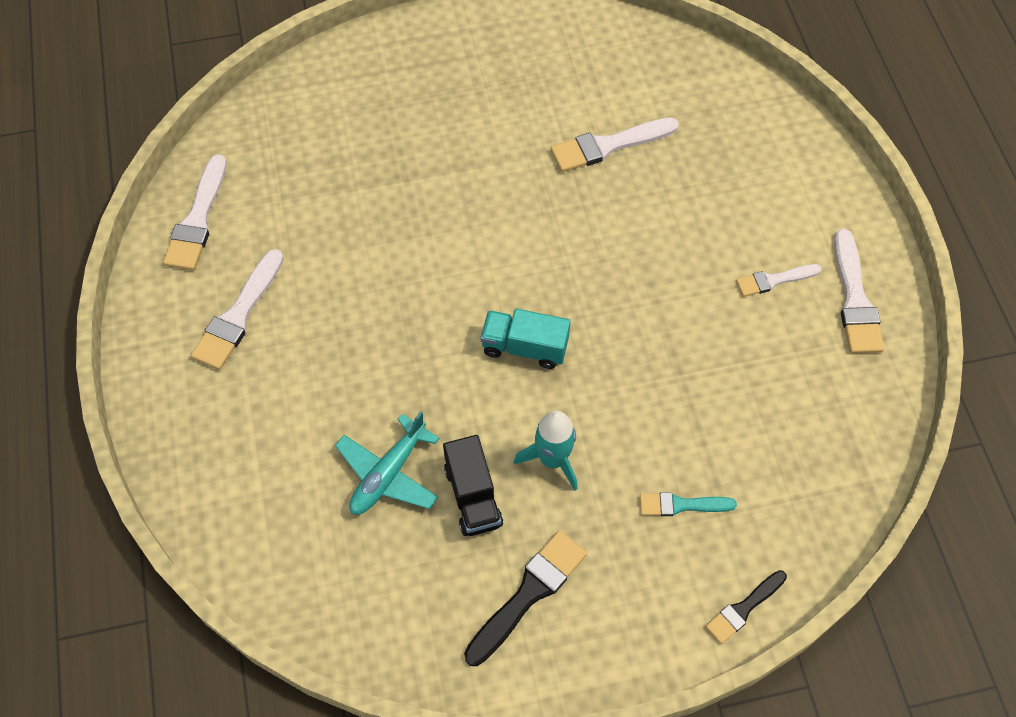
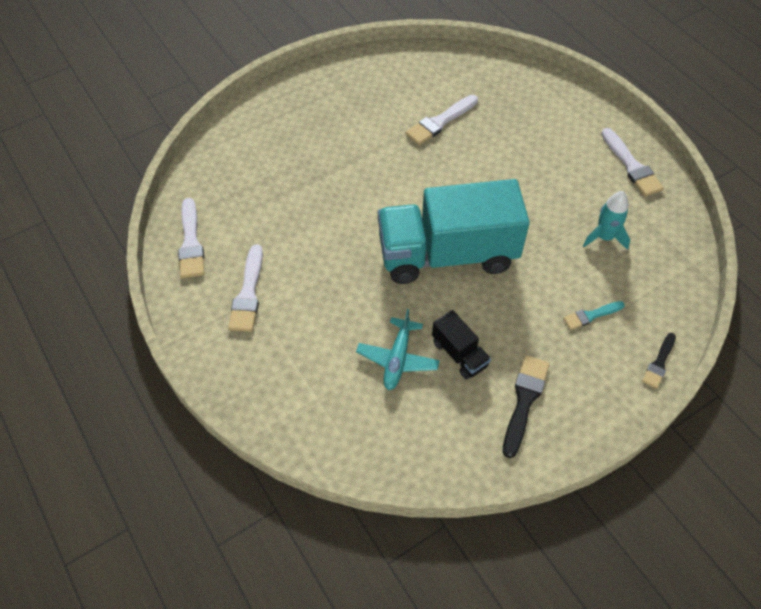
camera: 20 degrees left, 5 degrees down
turquoise truck [480,309,571,369] -> turquoise truck [378,179,530,284], size x2.36
turquoise rocket [514,411,577,491] -> turquoise rocket moved to [583,191,630,250]
white brush [736,264,822,297] -> none

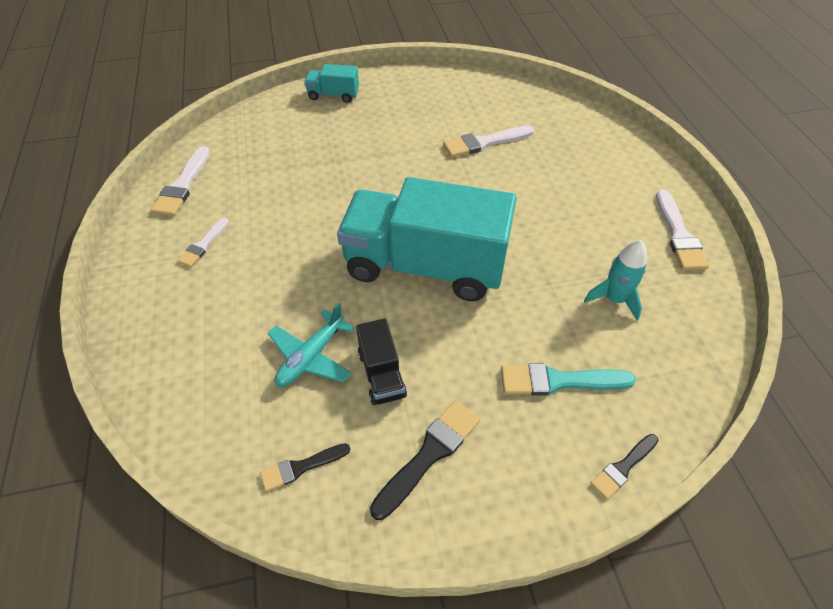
camera: 20 degrees right, 5 degrees down
white brush [228,244,263,332] -> white brush [177,218,229,267], size x0.62
turquoise brush [563,301,625,330] -> turquoise brush [501,363,636,395], size x1.62
none -> black brush [260,443,350,492]
none -> turquoise truck [304,64,359,103]

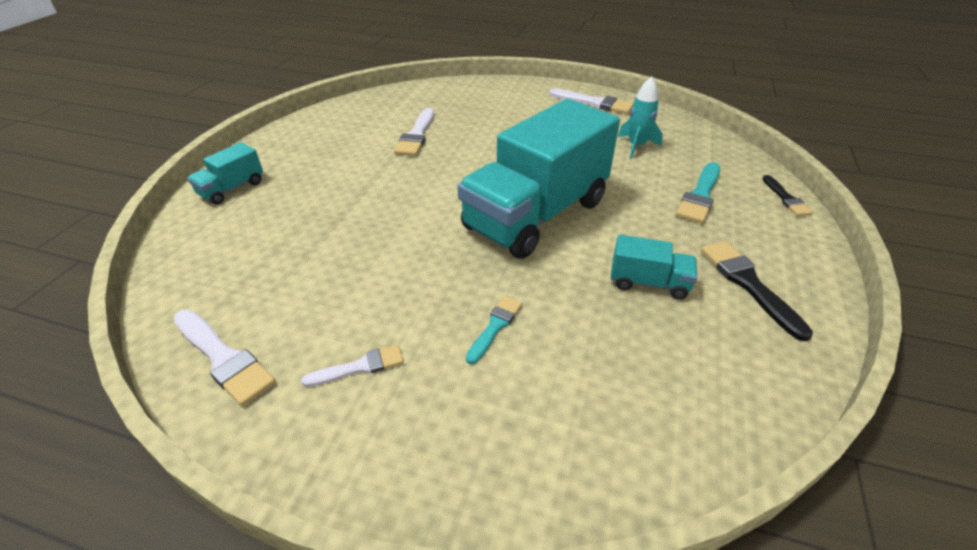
camera: 60 degrees left, 10 degrees down
white brush [177,218,229,267] -> white brush turned 75 degrees counterclockwise [301,345,404,387]
black brush [260,443,350,492] -> none
turquoise plane [268,303,355,387] -> none
black truck [356,319,407,405] -> turquoise truck [611,235,698,300]
none -> turquoise brush [466,296,522,364]

